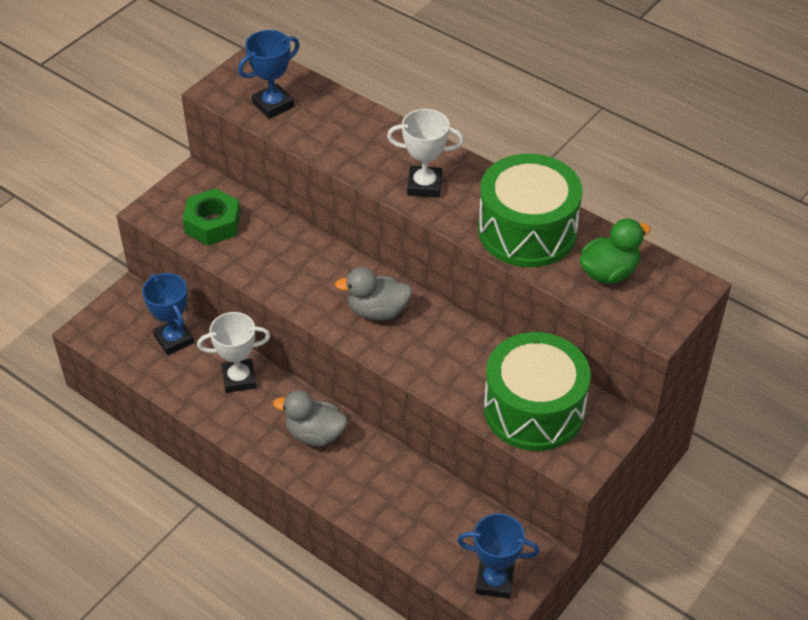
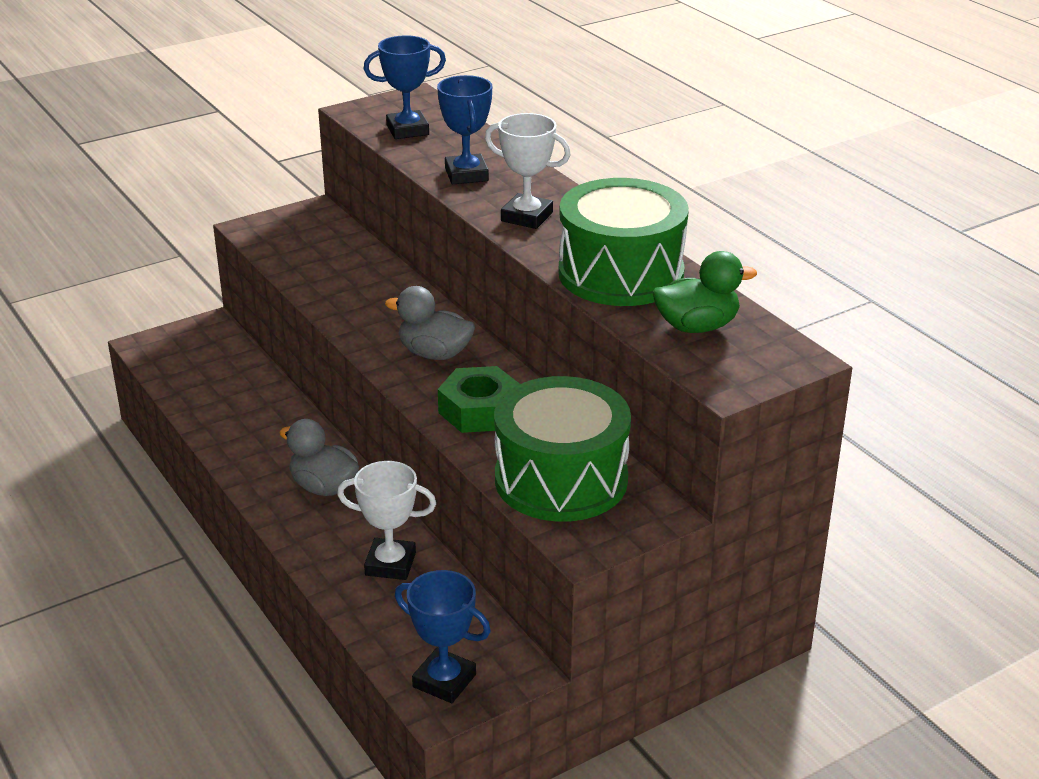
camera: 20 degrees right, 15 degrees down
blue trophy [142,273,194,355] -> blue trophy moved to [437,75,492,184]
green nut [182,188,241,245] -> green nut moved to [438,366,520,433]
white trophy [197,312,270,393] -> white trophy moved to [337,461,436,580]

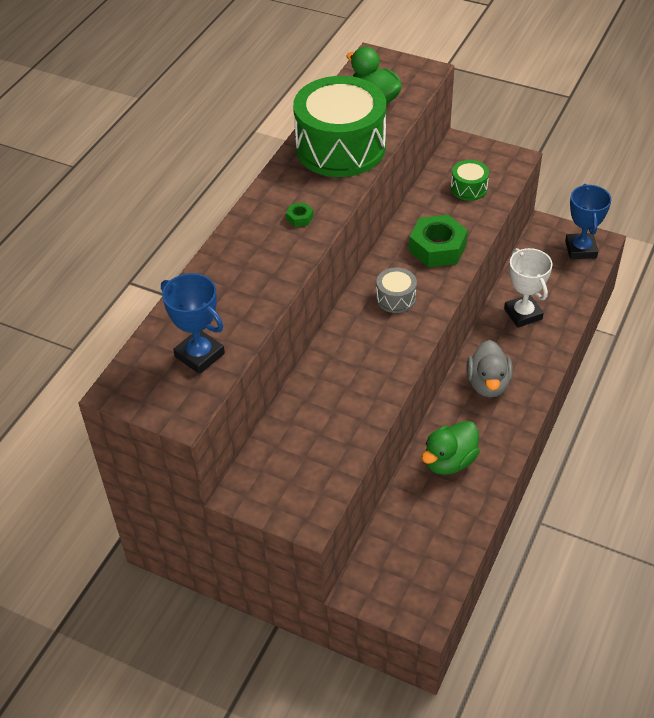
camera: 120 degrees left, 15 degrees up
grey duck [385,286,475,360] -> grey drum [376,267,417,313]
blue trophy [437,75,492,184] -> none
white trophy [485,113,571,229] -> green nut [286,202,314,227]
green drum [494,376,631,522] -> green drum [451,160,489,201], size x0.43
none -> green duck [422,421,480,475]

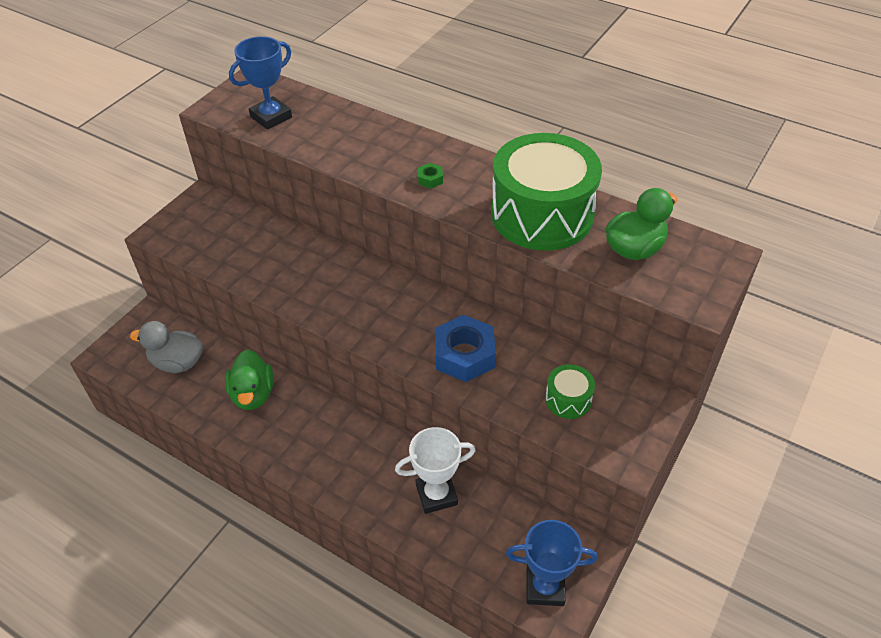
camera: 95 degrees right, 0 degrees up
grey drum [376,267,417,313] -> none
green nut [409,215,468,267] -> blue nut [435,315,496,382]
green duck [422,421,480,475] -> green duck turned 150 degrees counterclockwise [225,349,274,410]
grey duck [466,340,513,397] -> grey duck moved to [130,321,203,373]

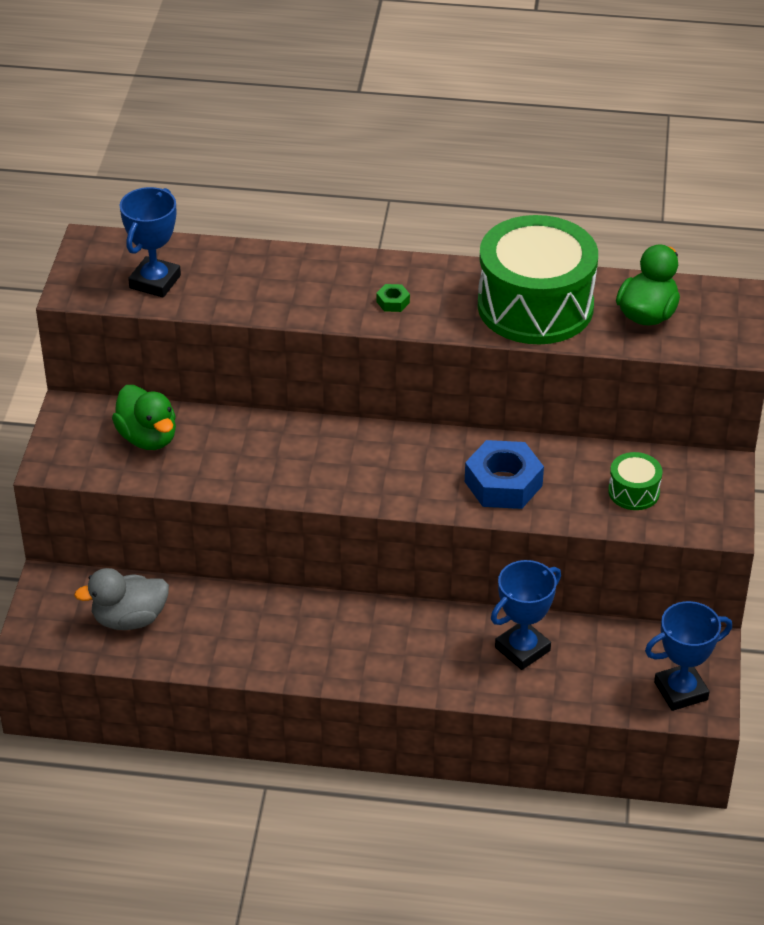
camera: 25 degrees left, 5 degrees down
green duck [225,349,274,410] -> green duck moved to [112,385,176,450]
white trophy [395,427,476,514] -> blue trophy [491,560,561,670]

